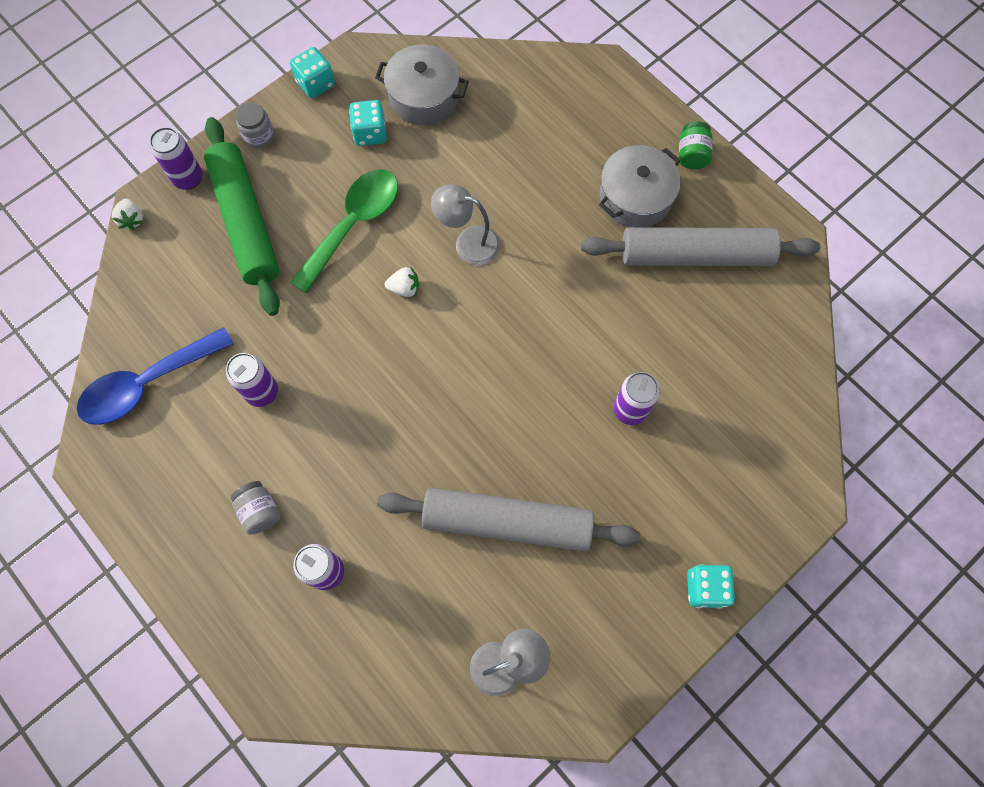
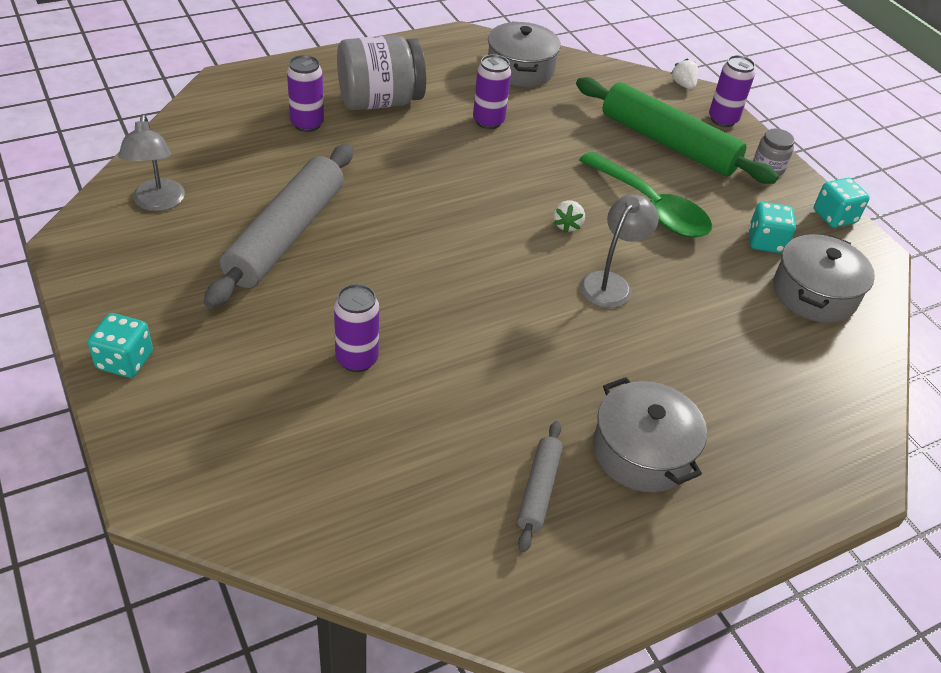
camera: 100 degrees right, 25 degrees down
blue spoon [76,327,234,425] -> grey pot [488,22,561,87]
white strawberry [112,198,143,230] -> white strawberry turned 75 degrees clockwise [671,58,698,89]
green rolling pin [204,117,280,316] -> green rolling pin turned 45 degrees clockwise [576,77,779,184]
grey jar [231,481,281,535] -> grey jar [337,35,426,110], size x2.07
grey rolling pin [581,227,820,266] -> grey rolling pin [517,421,563,552], size x0.48
green jar [679,121,713,169] -> none

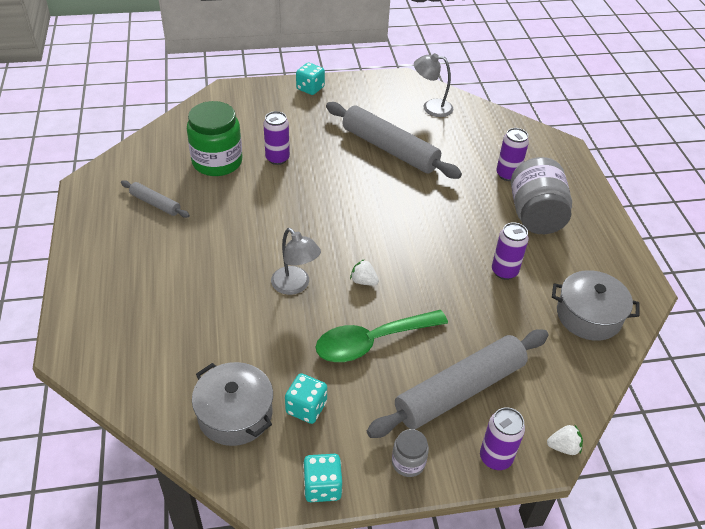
camera: 110 degrees right, 0 degrees up
green rolling pin [576,77,779,184] -> grey rolling pin [367,329,548,438]
grey pot [593,377,707,492] -> none
none -> green jar [187,101,242,176]

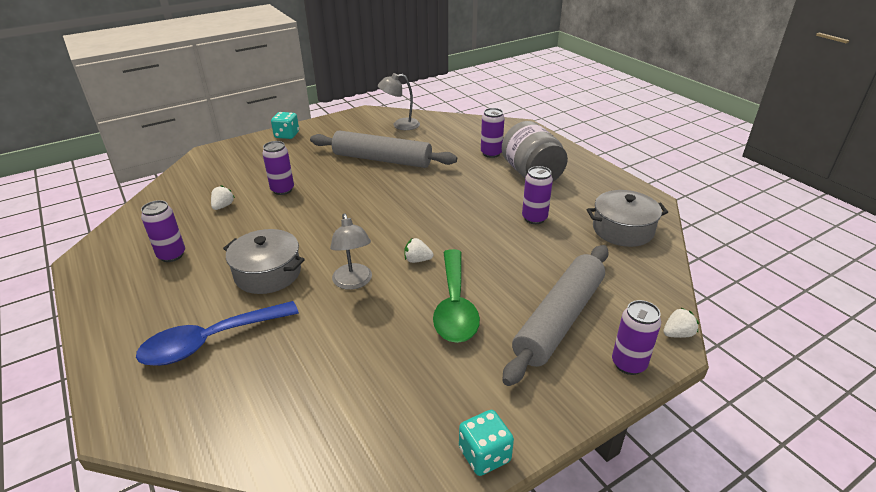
camera: 20 degrees left, 10 degrees down
grey rolling pin [121,180,190,218] -> purple can [141,200,185,262]
green jar [187,101,242,176] -> white strawberry [211,185,235,210]
grey pot [192,362,273,446] -> grey pot moved to [223,229,305,294]
grey lamp [271,228,321,295] -> grey lamp turned 45 degrees clockwise [330,213,372,290]
turquoise dice [285,373,327,424] -> none
green spoon [316,310,448,362] -> green spoon turned 45 degrees counterclockwise [433,249,480,343]
grey jar [392,429,429,477] -> none
none -> blue spoon [136,301,299,366]

